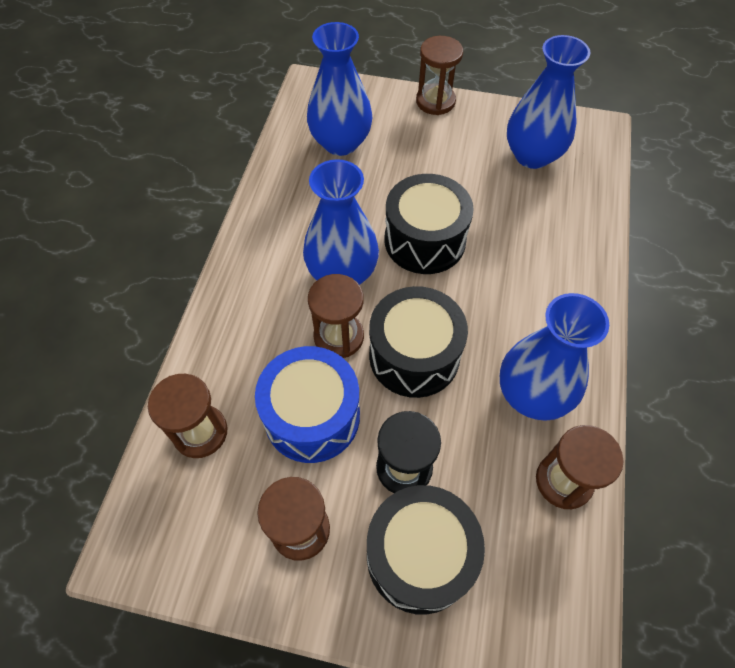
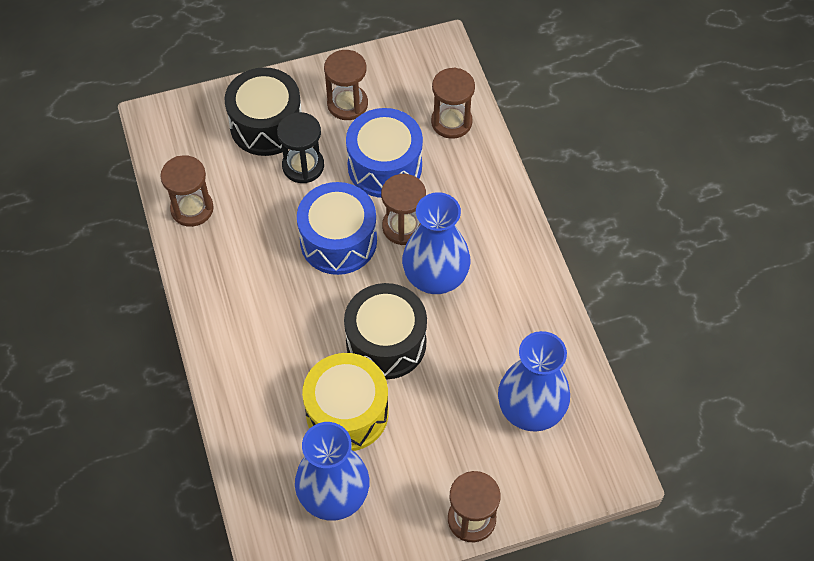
camera: 150 degrees right, 0 degrees up
black drum [369,286,468,398] -> blue drum [297,182,377,275]
blue vase [500,293,609,421] -> none
none -> yellow drum [302,353,389,451]

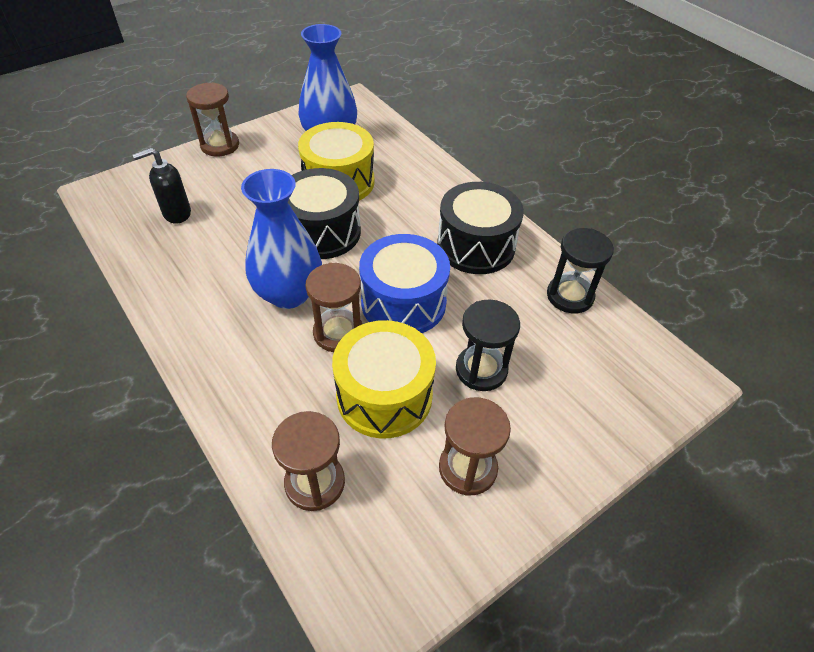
camera: 160 degrees right, 10 degrees down
brown hourglass [160,155,214,227] -> black hourglass [547,228,614,313]
black drum [225,67,302,156] -> black drum moved to [437,182,524,274]
blue drum [346,108,423,198] -> yellow drum [332,320,436,439]
blue vase [498,331,570,432] -> black soap dispenser [133,148,191,223]

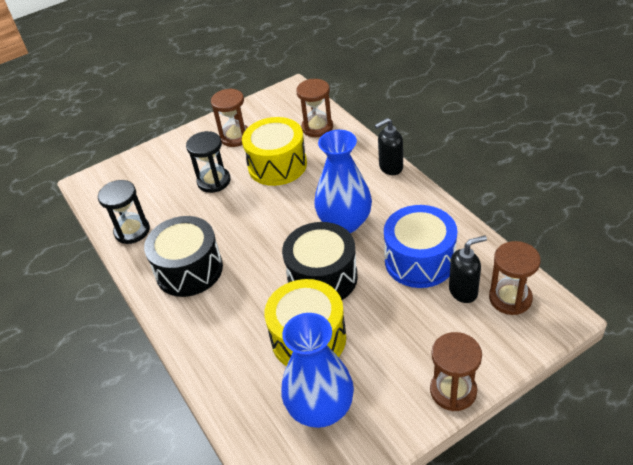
camera: 170 degrees left, 5 degrees down
brown hourglass [306,263,362,352] -> brown hourglass moved to [489,241,541,315]
blue drum [359,234,450,333] -> blue drum moved to [384,205,457,288]
none -> black soap dispenser [374,118,403,175]

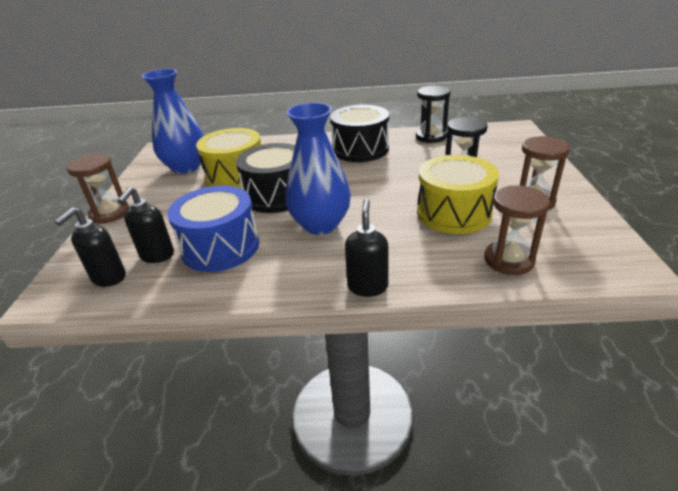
camera: 120 degrees right, 10 degrees down
brown hourglass [489,241,541,315] -> black soap dispenser [55,207,126,287]

